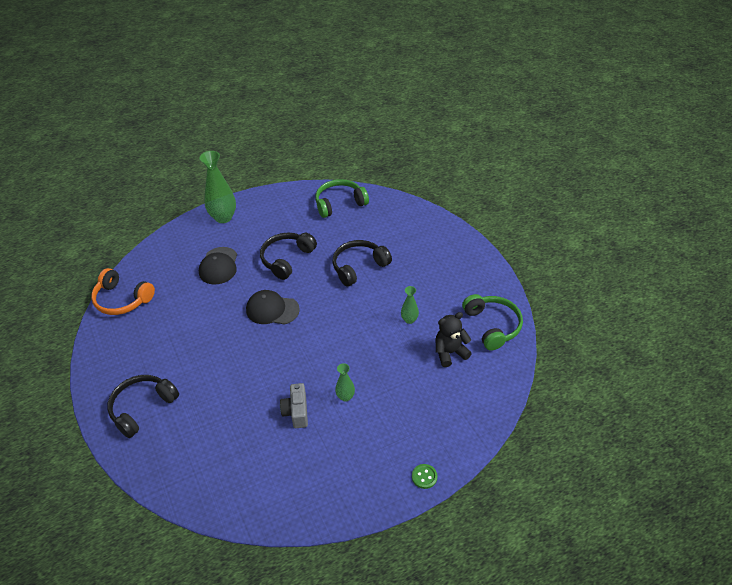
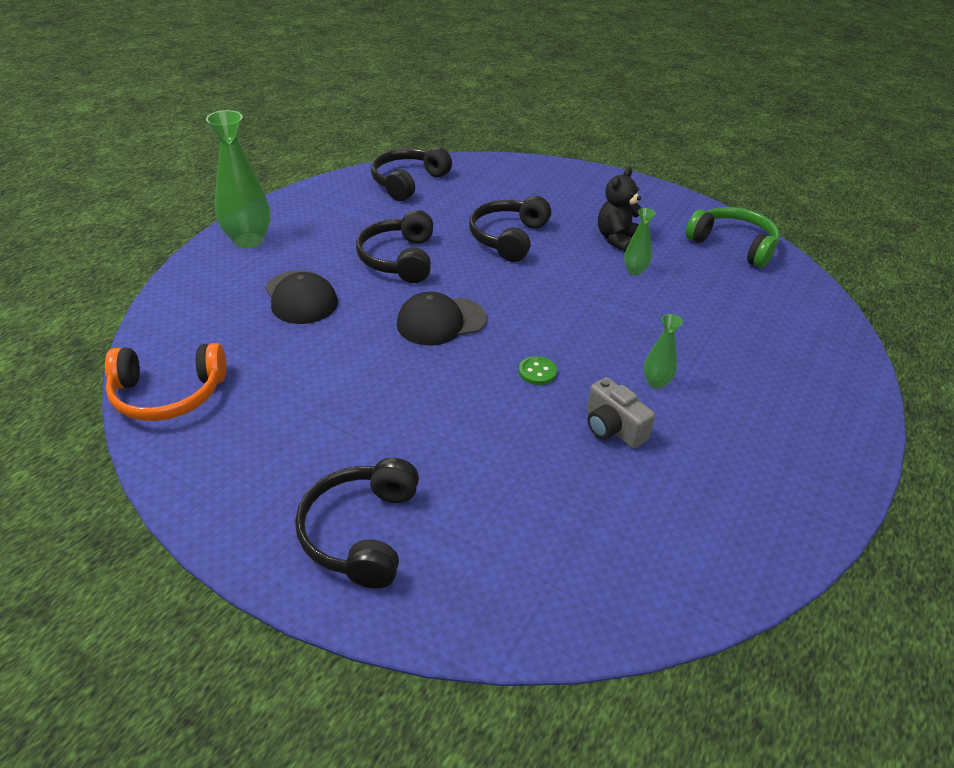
camera: 35 degrees left, 5 degrees down
green headphones [315,179,369,218] -> black headphones [371,147,452,201]
green button [412,464,437,489] -> green button moved to [519,356,557,385]
black teddy bear [436,312,472,367] -> black teddy bear moved to [598,167,641,252]

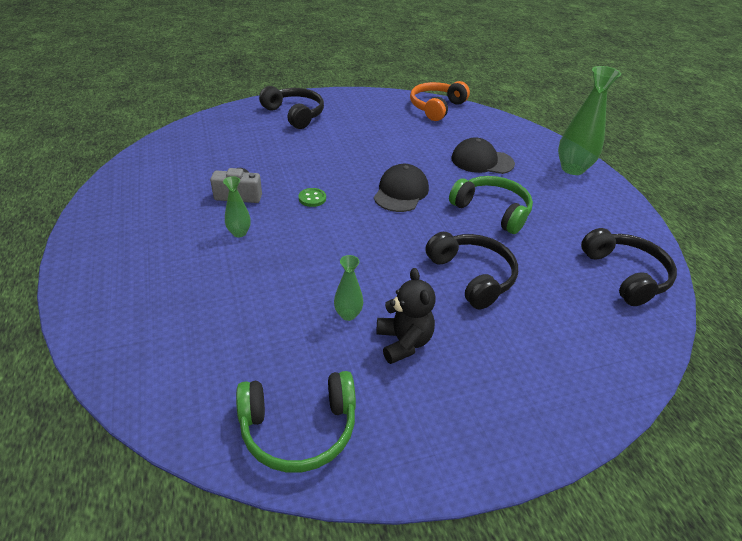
camera: 130 degrees right, 0 degrees up
black headphones [356,210,433,283] -> green headphones [449,176,533,234]

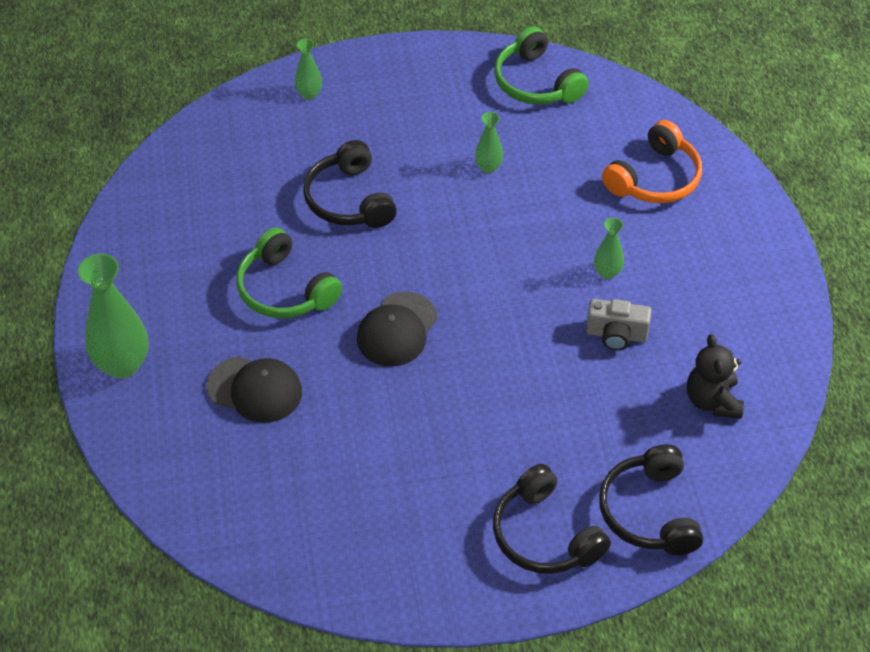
camera: 170 degrees left, 10 degrees up
green headphones [236,371,356,473] -> green headphones turned 120 degrees counterclockwise [494,26,589,104]
green button [299,188,326,207] -> none
black teddy bear [376,268,436,364] -> black teddy bear moved to [687,334,744,419]
orange headphones [410,81,470,121] -> orange headphones moved to [602,120,702,203]
black headphones [581,228,677,306] -> black headphones moved to [599,444,703,555]
none -> green vase [295,38,322,100]

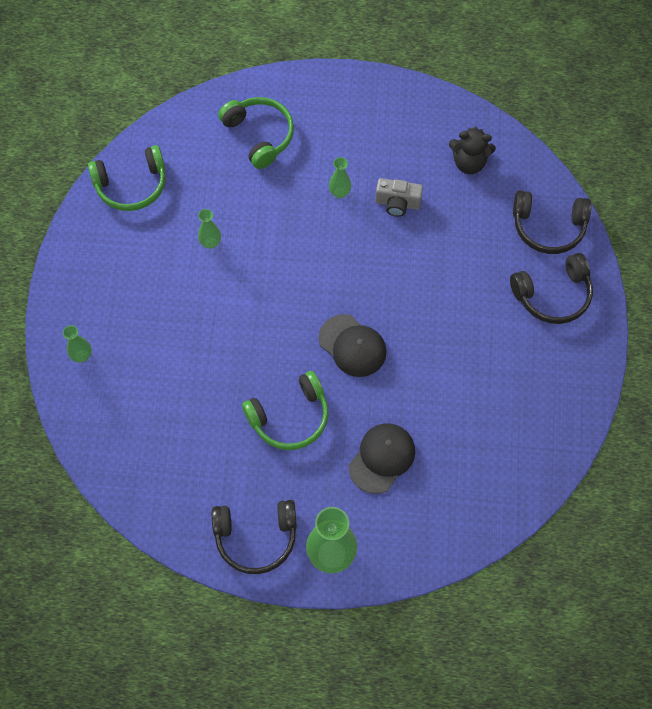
camera: 75 degrees left, 15 degrees up
black headphones [303,140,397,228] -> black headphones moved to [212,500,297,574]
grey camera [586,299,652,351] -> grey camera turned 75 degrees clockwise [375,178,423,217]
orange headphones [602,120,702,203] -> green headphones [218,97,294,169]

